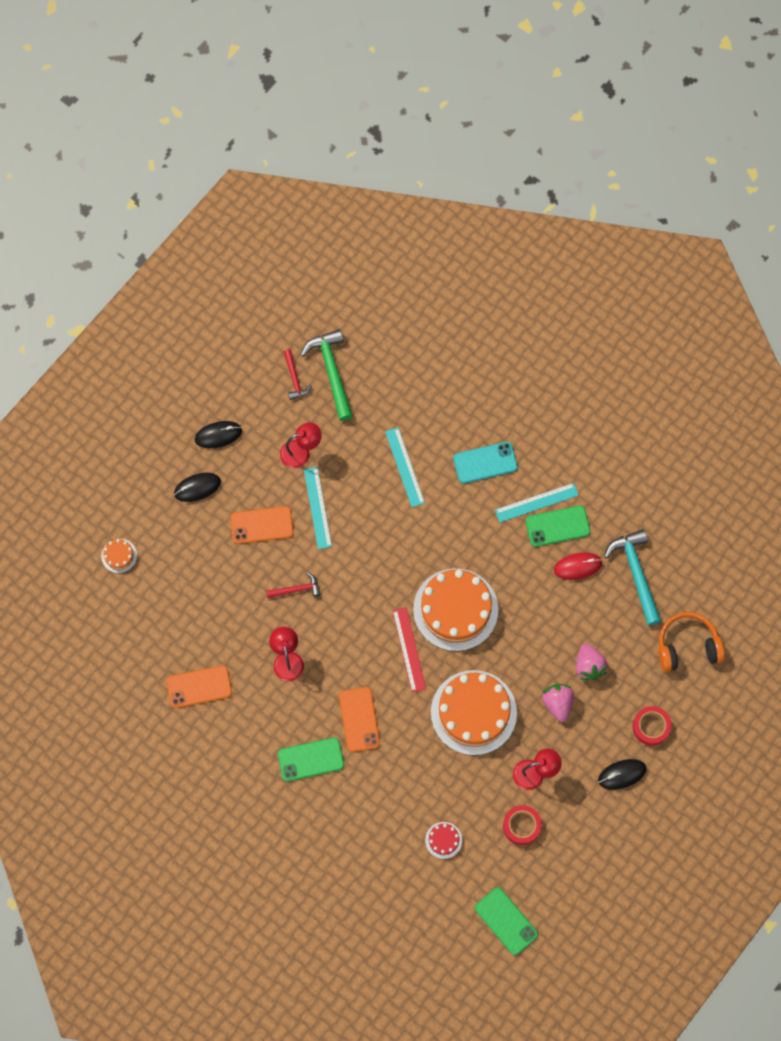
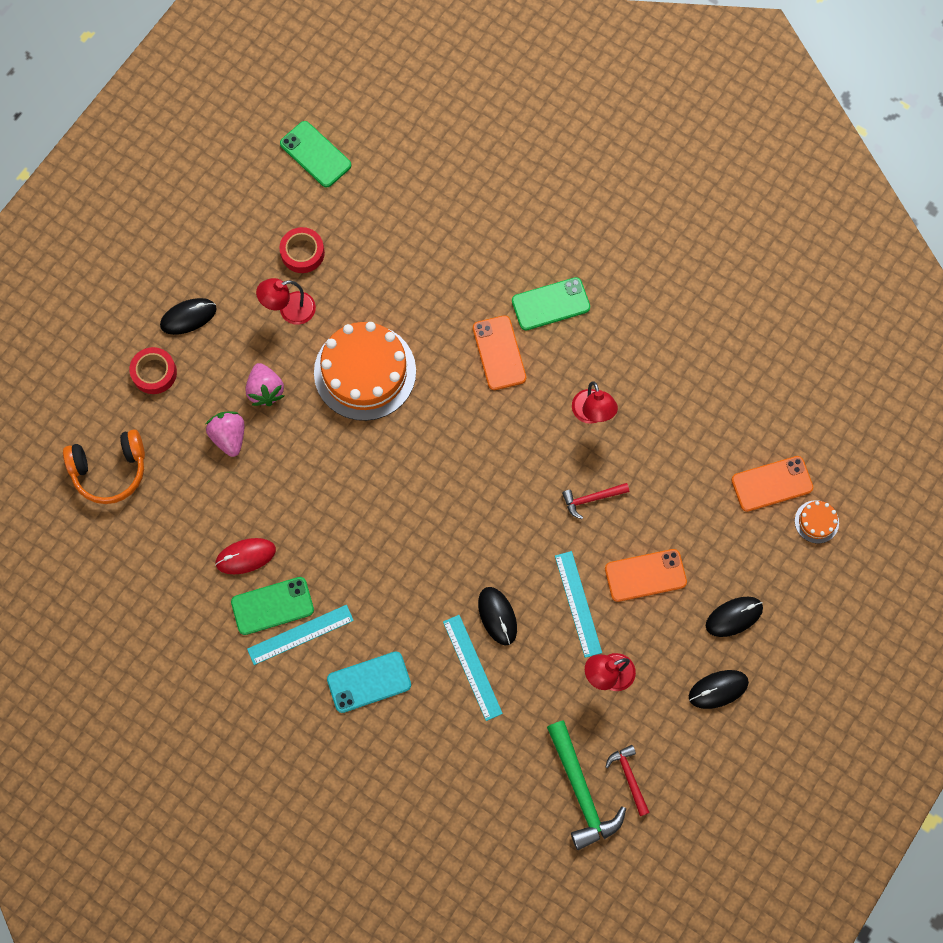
camera: 175 degrees right, 0 degrees up
orange phone [166,665,232,708] -> orange phone moved to [731,456,814,512]
red ruler [393,607,426,692] -> none
orange cake [413,568,498,651] -> none
red cake [425,822,462,859] -> none
turquoise hammer [604,529,661,625] -> none
none -> black mouse [478,587,517,646]

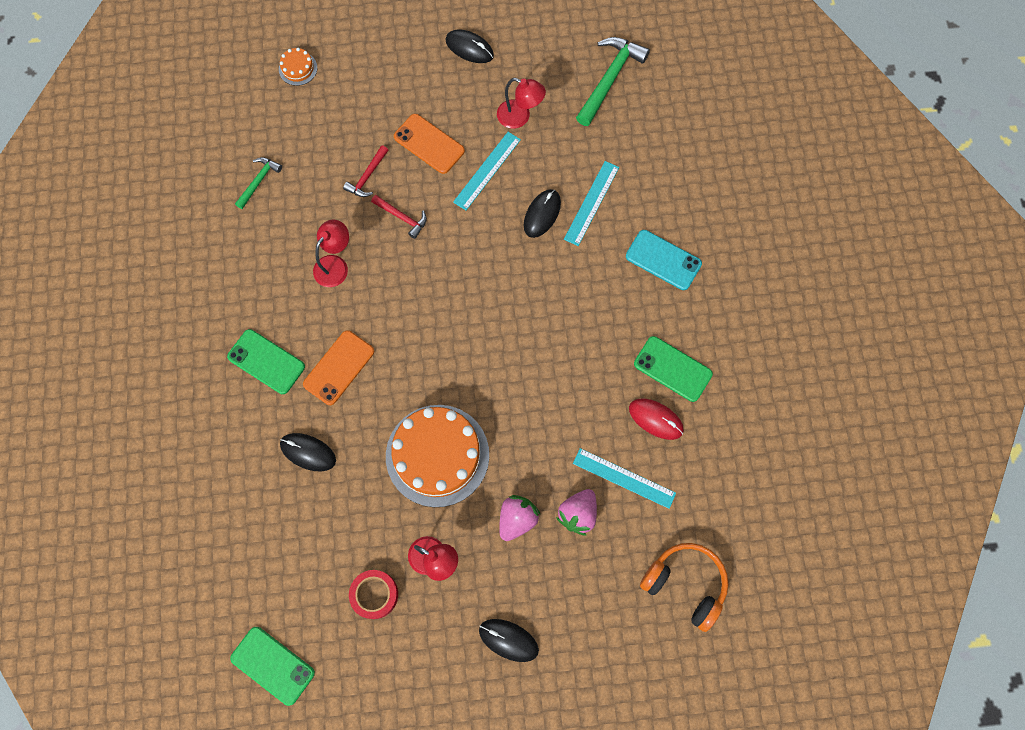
camera: 130 degrees left, 0 degrees up
red tape [129,347,177,394] -> none
turquoise ruler [247,605,354,665] -> turquoise ruler moved to [573,448,676,509]
green phone [280,121,351,188] -> green phone turned 60 degrees counterclockwise [230,627,315,706]
red hammer [606,745,650,816] -> red hammer moved to [343,145,388,197]
black mouse [706,597,763,637] -> black mouse moved to [280,433,336,471]
orange phone [731,456,814,512] -> none
none -> green hammer [235,157,282,209]

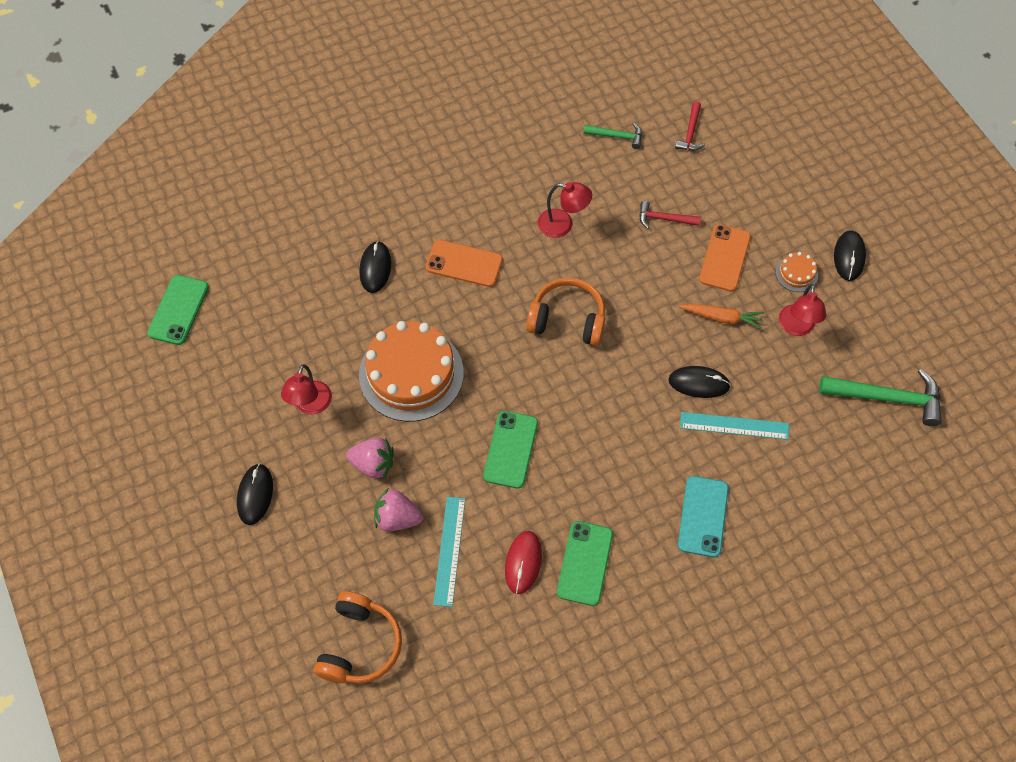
camera: 70 degrees right, 10 degrees down
green phone [227,329,305,394] -> green phone moved to [483,411,538,489]
orange cake [279,48,317,86] -> orange cake moved to [775,252,818,292]
red tape [349,570,398,619] -> none
red hammer [371,195,427,239] -> red hammer moved to [675,102,705,151]
turquoise ruler [453,132,521,210] -> orange carrot [679,304,764,329]
none -> orange headphones [526,278,605,346]

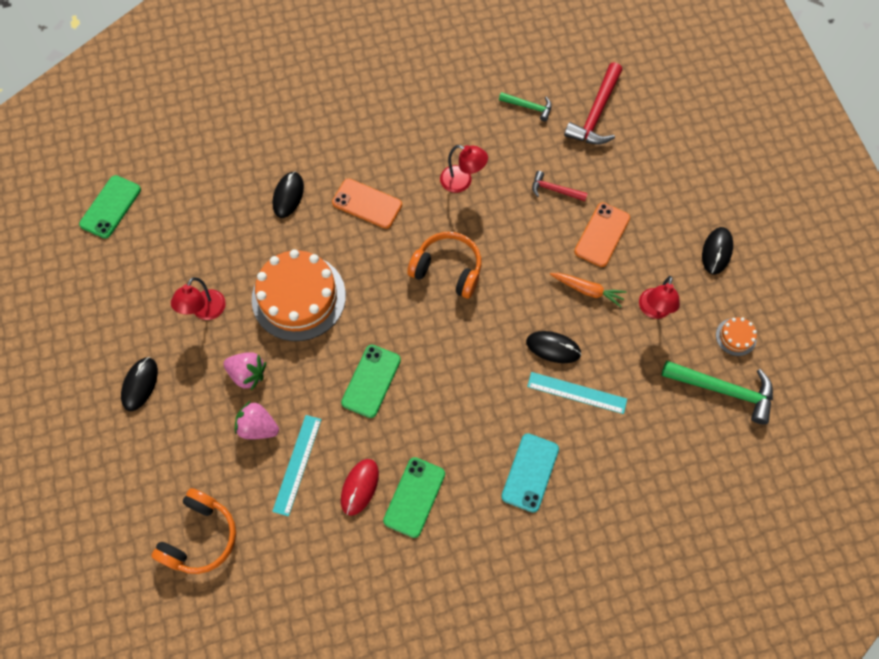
camera: 10 degrees right, 5 degrees up
red hammer [675,102,705,151] -> red hammer [564,62,622,145], size x1.80
orange cake [775,252,818,292] -> orange cake moved to [716,317,757,356]

